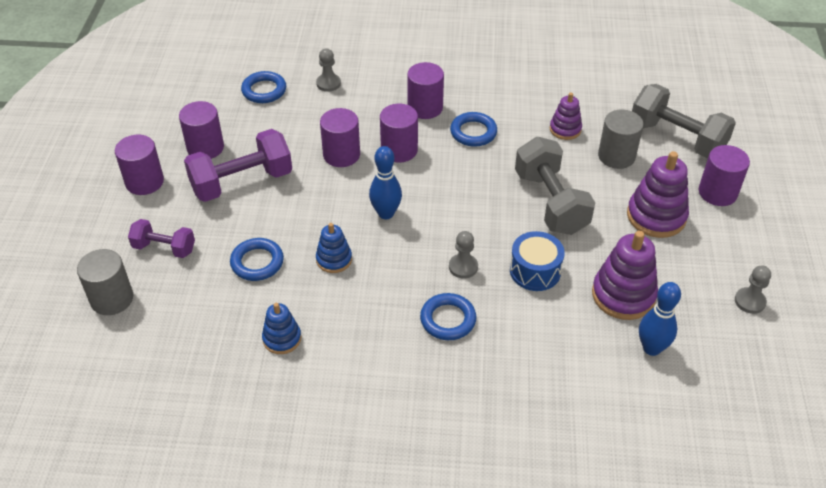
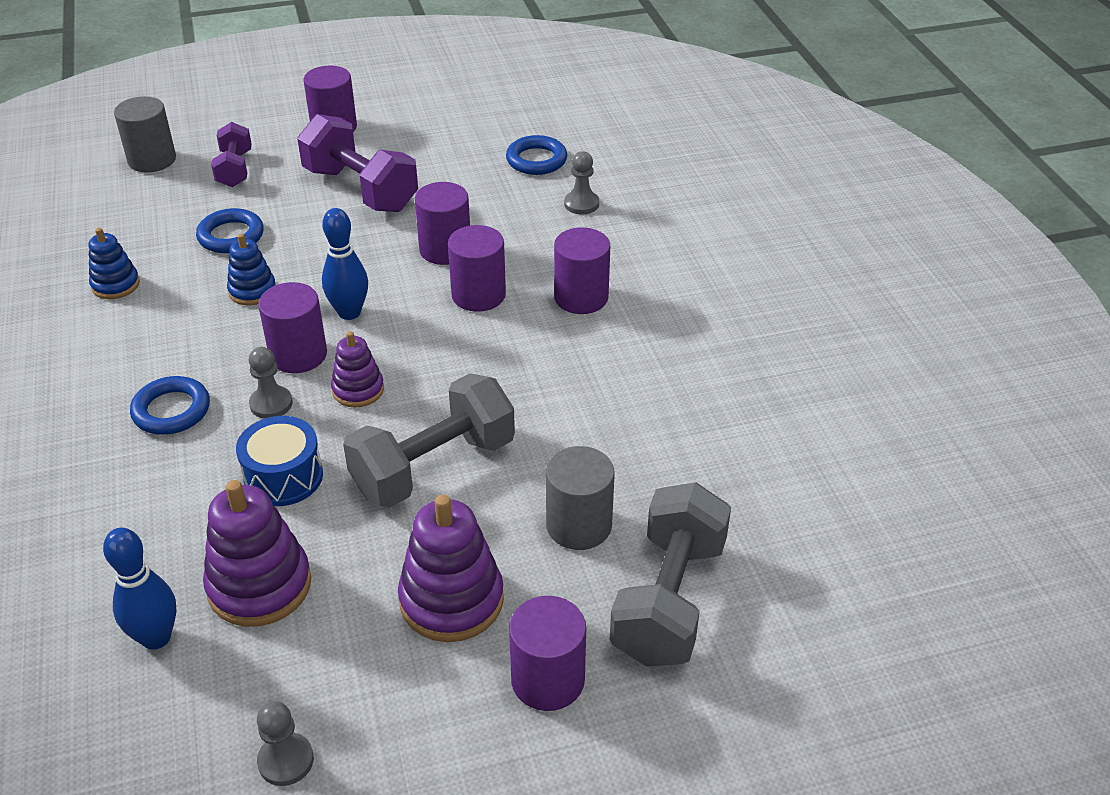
camera: 70 degrees right, 5 degrees down
purple cylinder [179,101,224,159] -> purple cylinder moved to [258,282,327,373]
blue ring [450,112,497,147] -> none
purple stacking toy [550,93,582,140] -> purple stacking toy moved to [331,331,384,407]

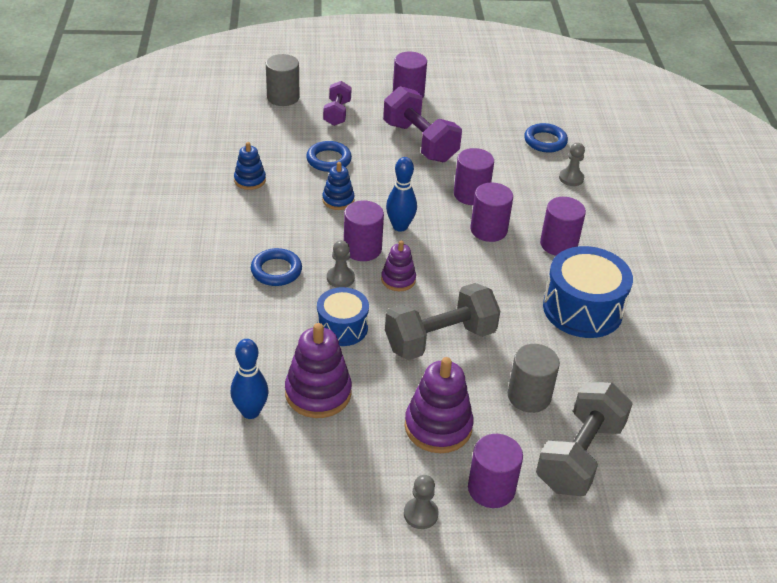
camera: 10 degrees right, 0 degrees up
grey pawn [257,701,314,786] -> grey pawn moved to [404,475,439,529]
none -> blue drum [543,246,633,338]

